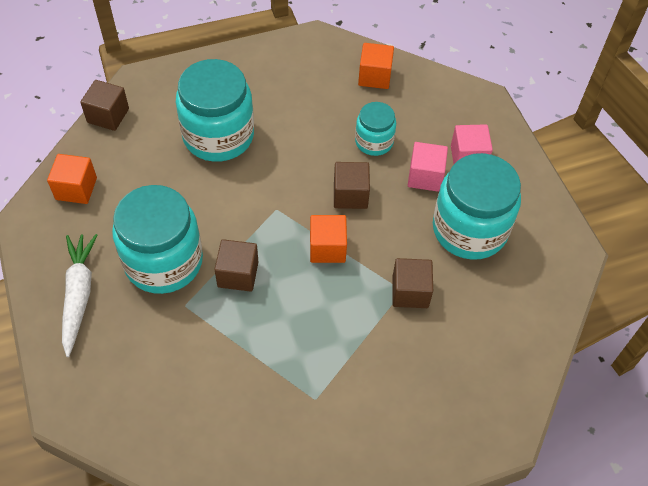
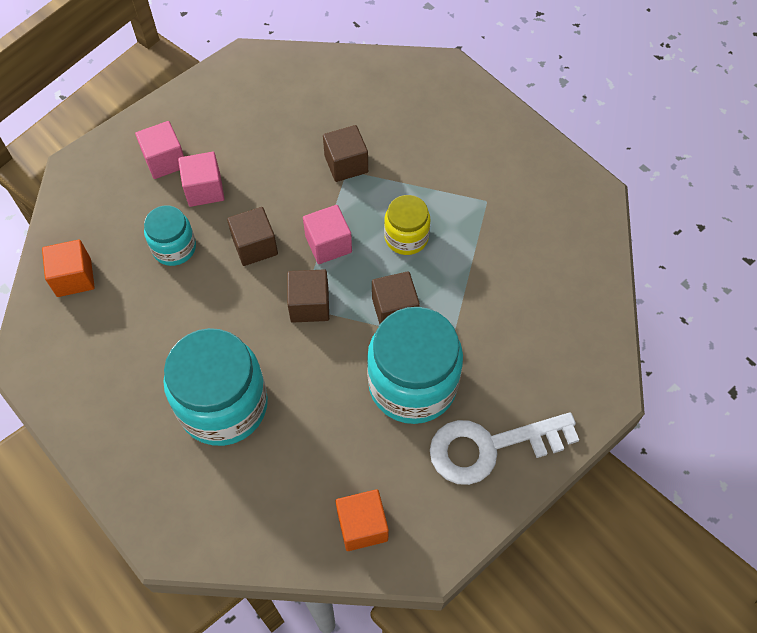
camera: 110 degrees left, 5 degrees up
white carrot [62,234,98,357] -> white key [430,412,579,485]
brown cube [80,80,129,131] -> brown cube moved to [287,269,329,323]
orange cube [310,215,347,263] -> pink cube [303,205,352,264]
turquoise jar [433,153,521,260] -> none
none -> yellow jar [384,195,430,255]

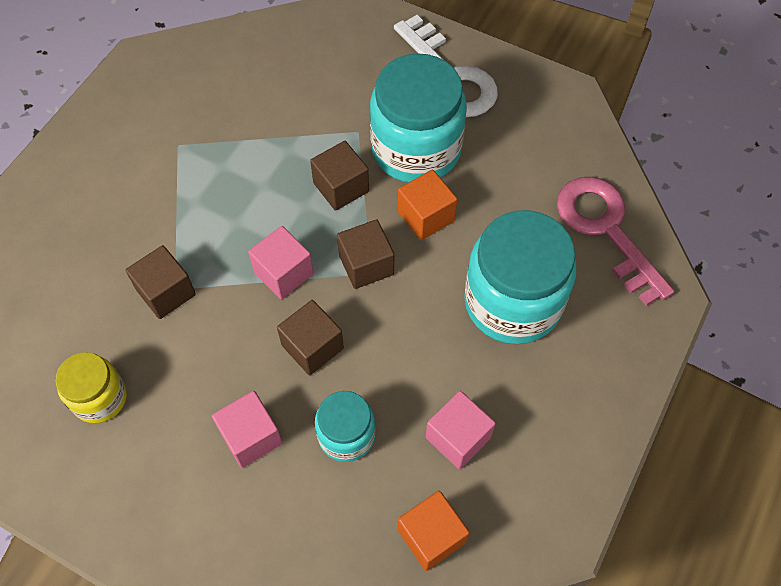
camera: 110 degrees left, 0 degrees up
pink cube [135,121,184,179] -> pink cube moved to [426,391,496,469]
orange cube [336,489,389,551] -> orange cube moved to [398,170,457,240]
yellow jar [384,195,430,255] -> yellow jar moved to [55,352,127,423]
none -> pink key [557,177,674,306]

